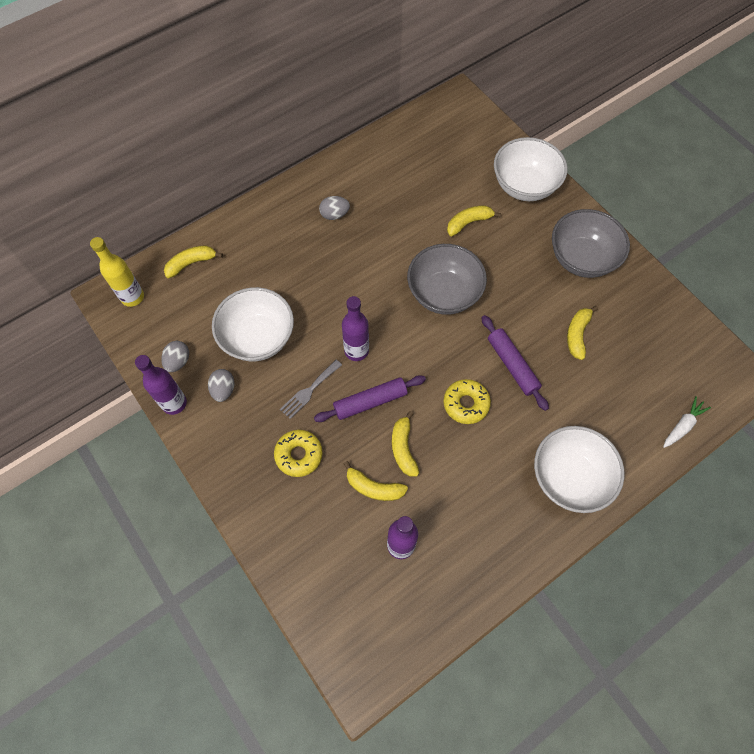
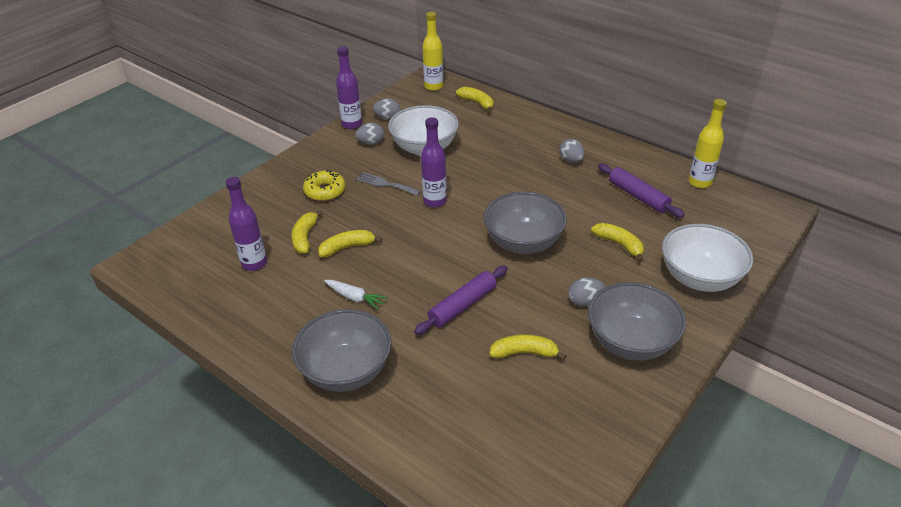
camera: 75 degrees right, 25 degrees down
purple rolling pin [314,375,426,422] -> purple rolling pin moved to [598,163,685,218]
yellow donut [444,379,491,424] -> none
white bowl [534,426,625,513] -> grey bowl [292,309,391,392]
white carrot [663,396,711,448] -> white carrot moved to [324,280,388,310]
none -> grey egg [568,278,605,307]
none -> yellow bottle [689,99,727,188]

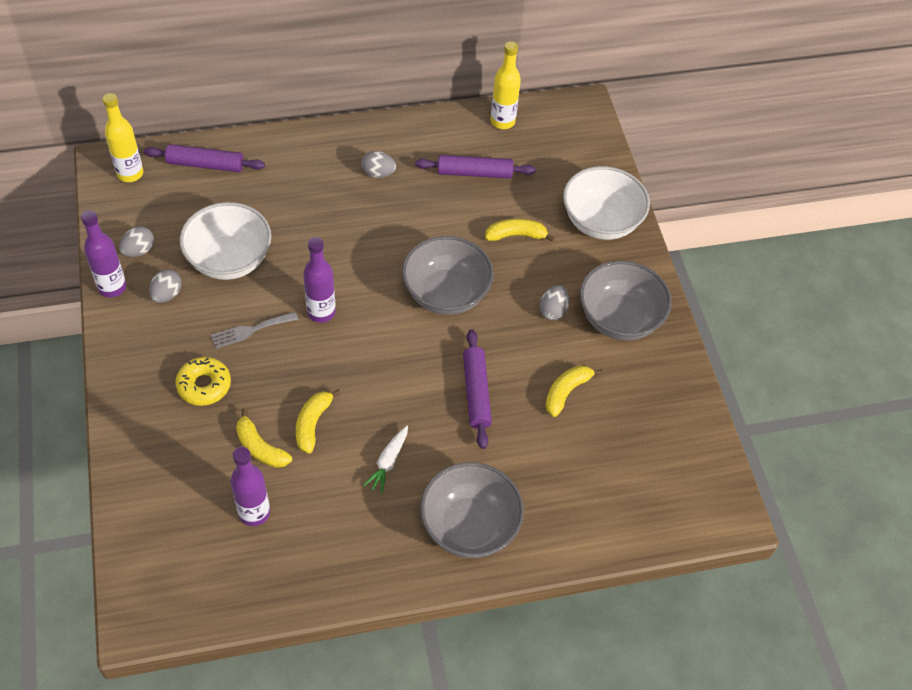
camera: 55 degrees left, 15 degrees up
white carrot [324,280,388,310] -> white carrot turned 135 degrees clockwise [363,426,408,494]
yellow banana [456,87,493,112] -> purple rolling pin [144,144,265,172]

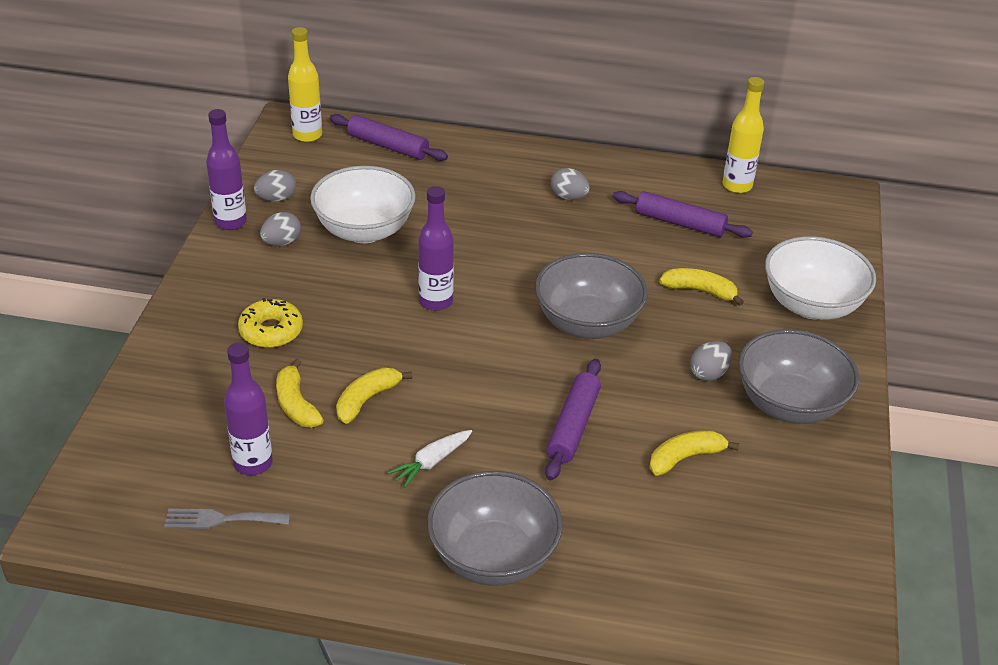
camera: 25 degrees right, 15 degrees down
grey fork [211,312,298,349] -> grey fork moved to [164,508,290,529]

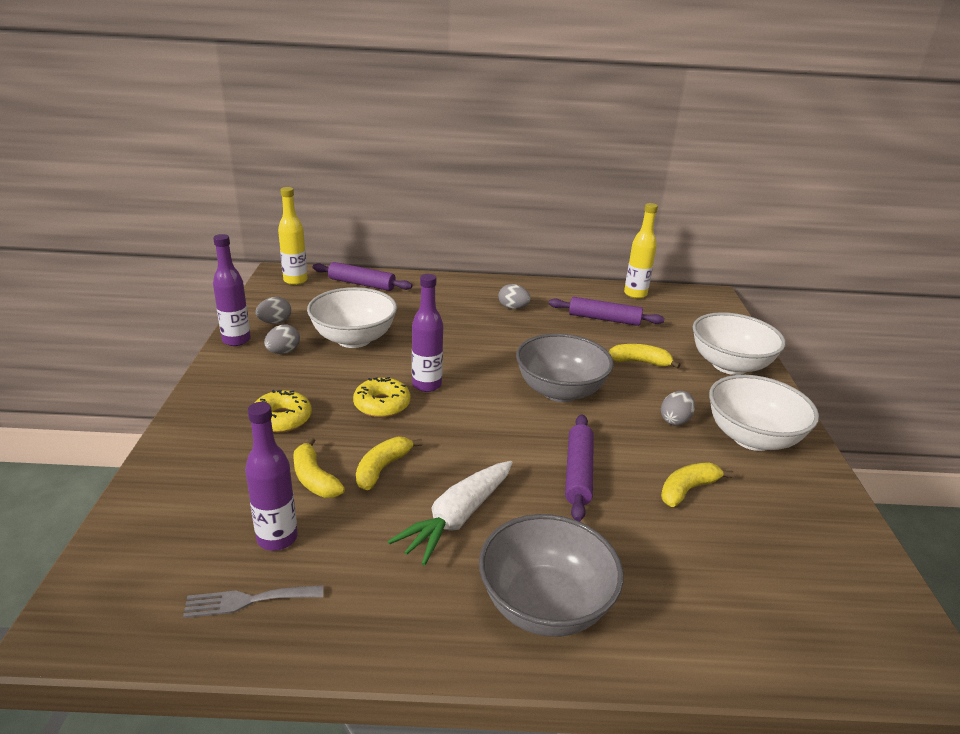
camera: 10 degrees left, 10 degrees down
white carrot [387,430,472,488] -> white carrot [388,461,513,566], size x1.71
grey bowl [738,329,859,424] -> white bowl [709,375,819,451]
none -> yellow donut [353,377,411,418]

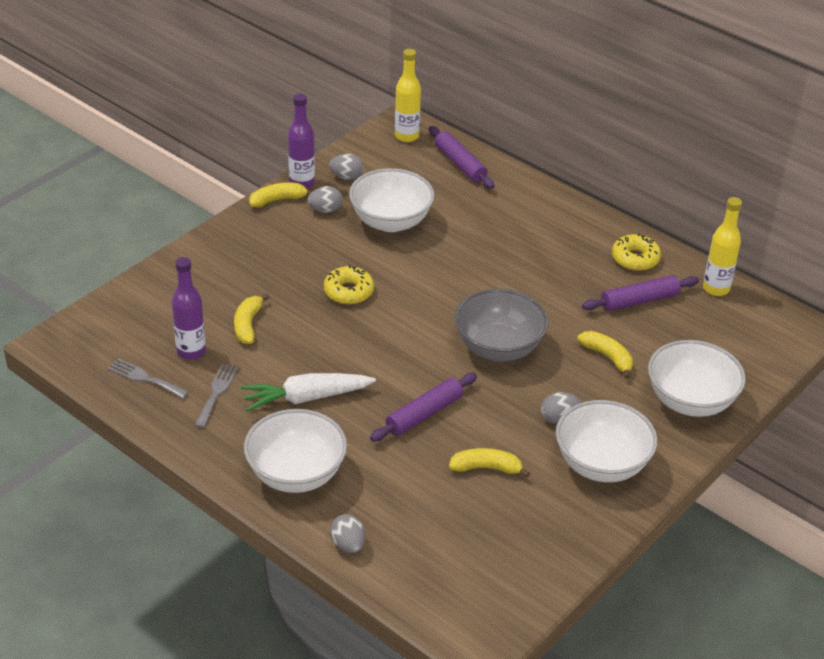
camera: 40 degrees right, 10 degrees up
yellow donut [255,390,312,433] -> yellow donut moved to [612,233,661,271]
yellow banana [356,437,423,490] -> yellow banana moved to [249,182,312,207]
purple bottle [412,274,443,392] -> none
grey bowl [479,514,624,637] -> white bowl [244,409,347,493]
grey egg [499,284,531,309] -> grey egg moved to [330,514,365,553]
purple rolling pin [549,297,665,326] -> purple rolling pin turned 75 degrees counterclockwise [582,275,699,311]
none -> grey fork [195,364,238,428]

